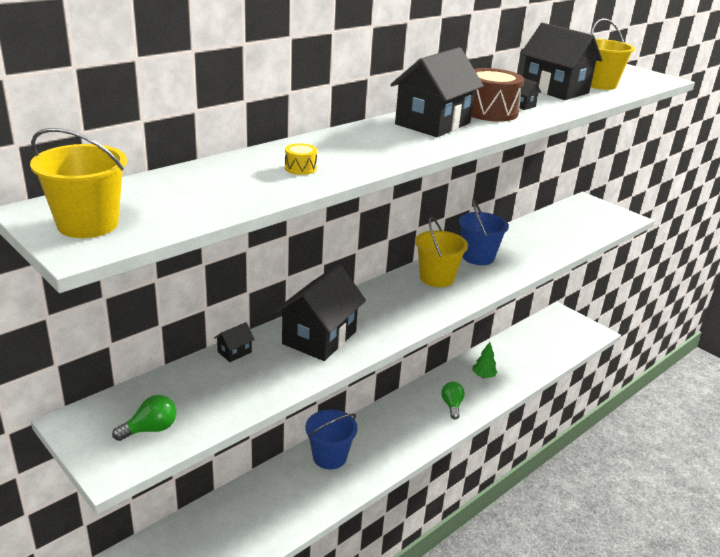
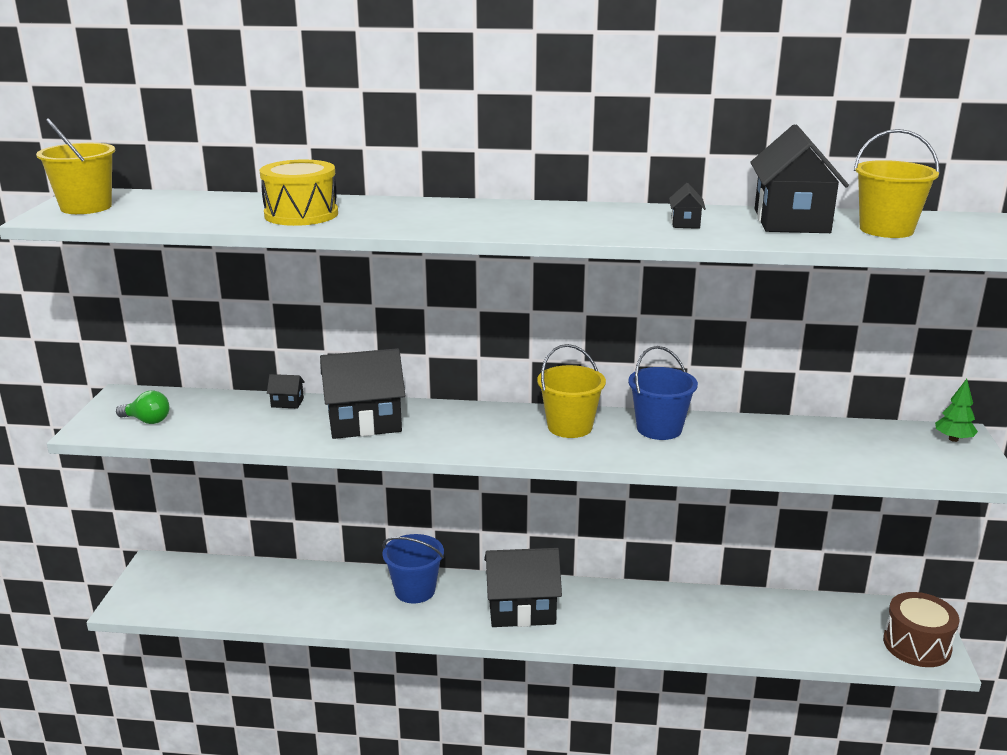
camera: 50 degrees right, 5 degrees down
yellow drum [285,143,317,175] -> yellow drum [260,160,338,226], size x2.23
black house [390,47,484,137] -> black house moved to [484,548,562,627]
green light bulb [441,382,465,419] -> none
brown drum [471,68,524,122] -> brown drum moved to [883,592,959,667]
green tree [472,342,497,378] -> green tree moved to [935,379,978,442]

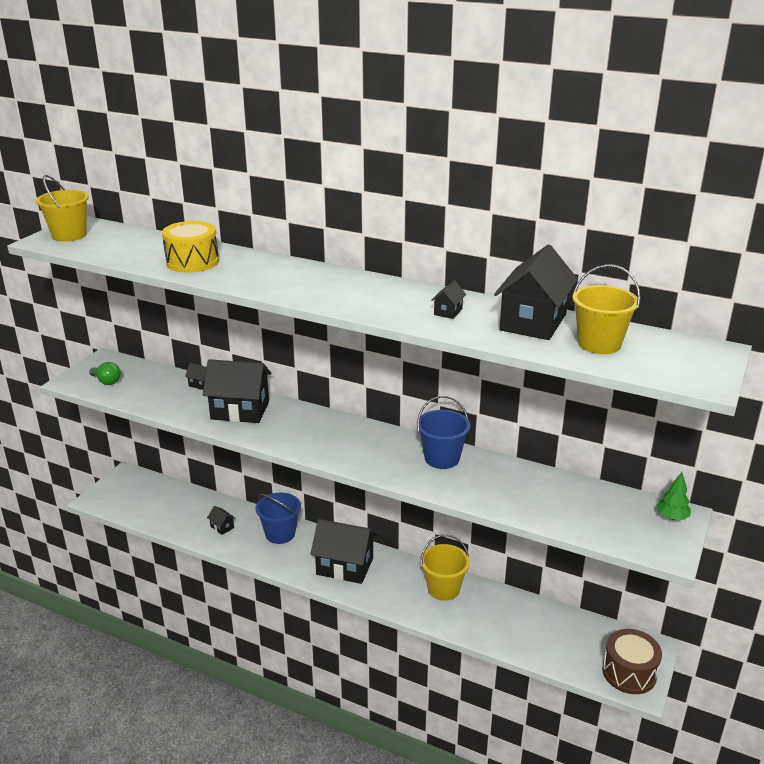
camera: 20 degrees right, 5 degrees up
yellow bucket [537,344,606,438] -> yellow bucket moved to [421,534,470,601]
none -> black house [207,506,236,535]

